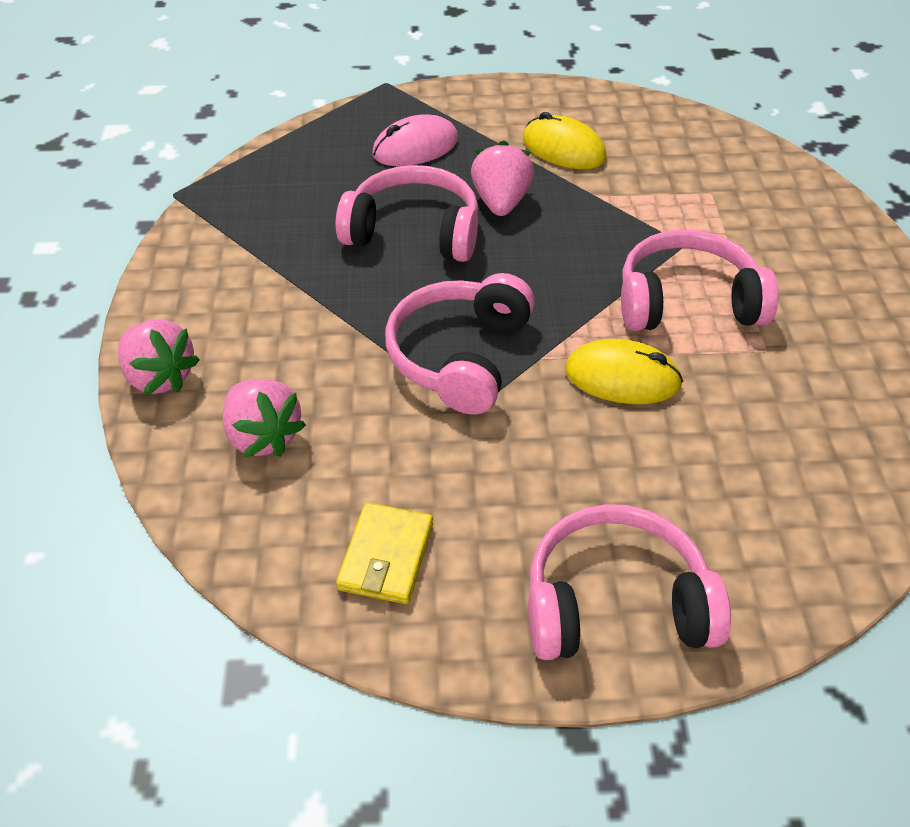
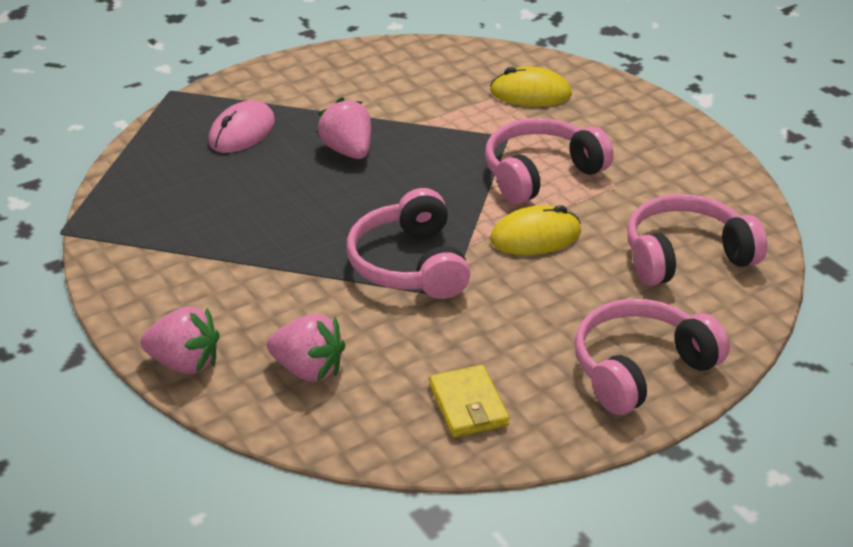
camera: 30 degrees left, 10 degrees down
pink headphones [335,165,478,262] -> pink headphones moved to [627,194,767,286]
yellow mouse [523,112,607,169] -> yellow mouse moved to [490,66,572,107]

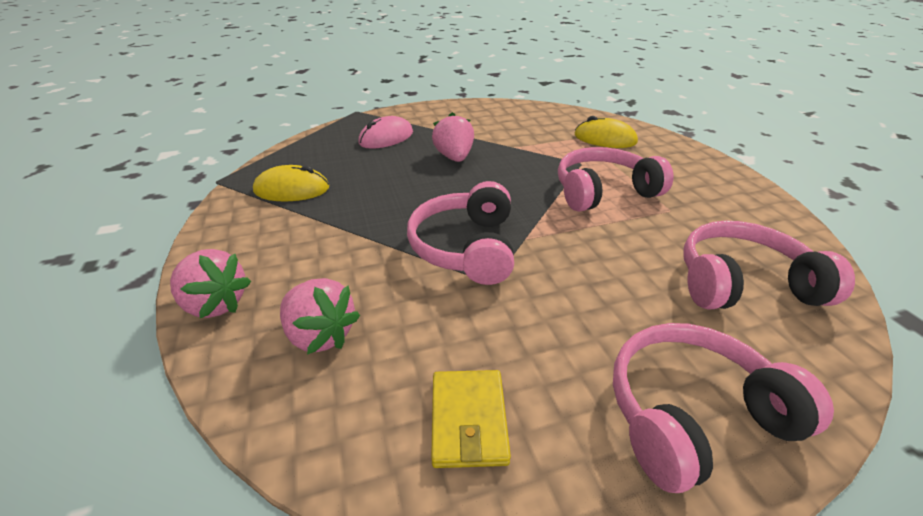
camera: 15 degrees right, 0 degrees up
yellow mouse [490,205,581,255] -> yellow mouse moved to [253,165,329,201]

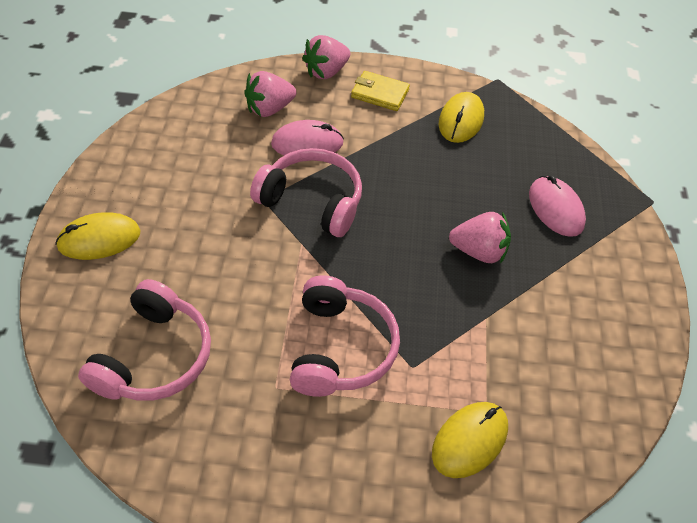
camera: 110 degrees right, 15 degrees up
yellow wallet [431,370,511,468] -> yellow wallet moved to [351,71,410,111]
pink headphones [613,323,834,493] -> yellow mouse [55,213,140,260]
none -> pink mouse [271,120,344,156]

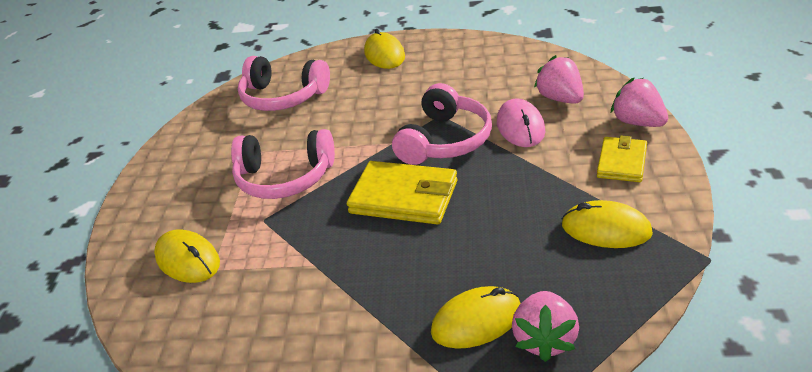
camera: 95 degrees right, 15 degrees down
pink strawberry [449,212,511,264] -> pink strawberry moved to [512,291,579,362]
pink mouse [529,176,586,237] -> yellow mouse [431,286,521,349]
none -> yellow wallet [347,161,457,224]

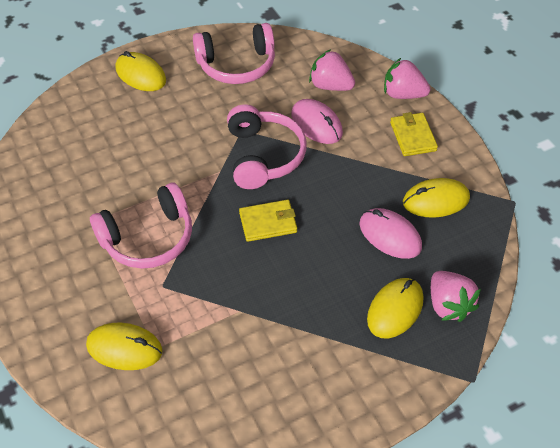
camera: 35 degrees left, 15 degrees up
pink headphones [238,56,330,111] -> pink headphones moved to [193,23,275,84]
yellow wallet [347,161,457,224] -> yellow wallet [239,200,297,242], size x0.62
none -> pink mouse [359,208,422,259]

